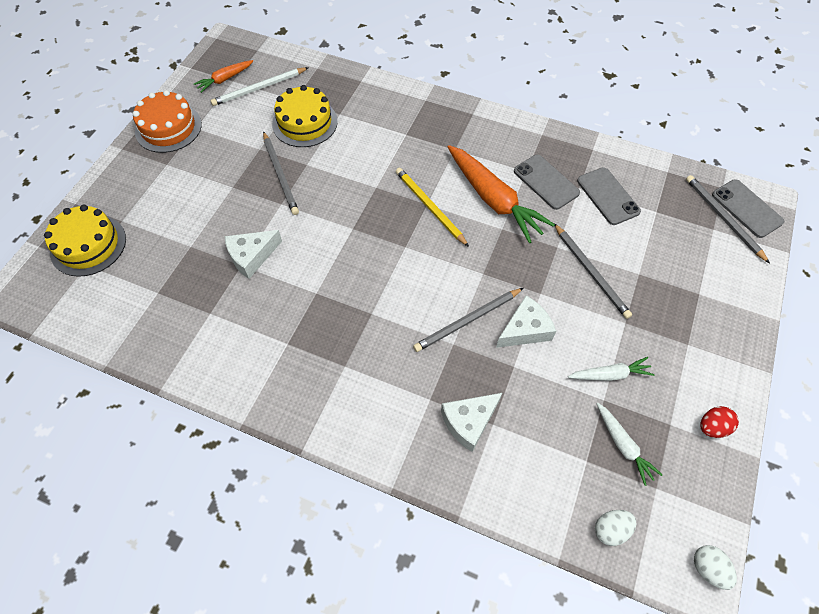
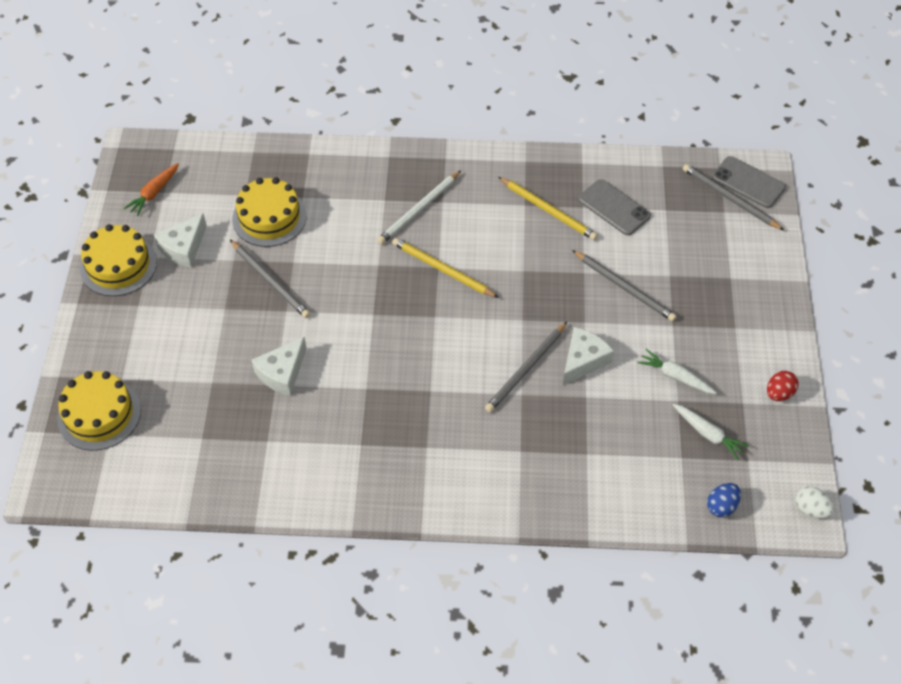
camera: 20 degrees left, 5 degrees down
orange cake [133,90,202,153] -> yellow cake [80,224,157,296]
white pencil [211,67,309,106] -> white pencil moved to [377,171,461,244]
white cheese [441,393,502,452] -> white cheese moved to [154,213,207,268]
orange carrot [448,145,555,243] -> none
grey phone [514,155,580,210] -> yellow pencil [498,177,598,240]
white carrot [568,357,654,381] -> white carrot turned 120 degrees counterclockwise [637,349,717,394]
white egg [595,510,636,546] -> blue egg [707,483,741,517]

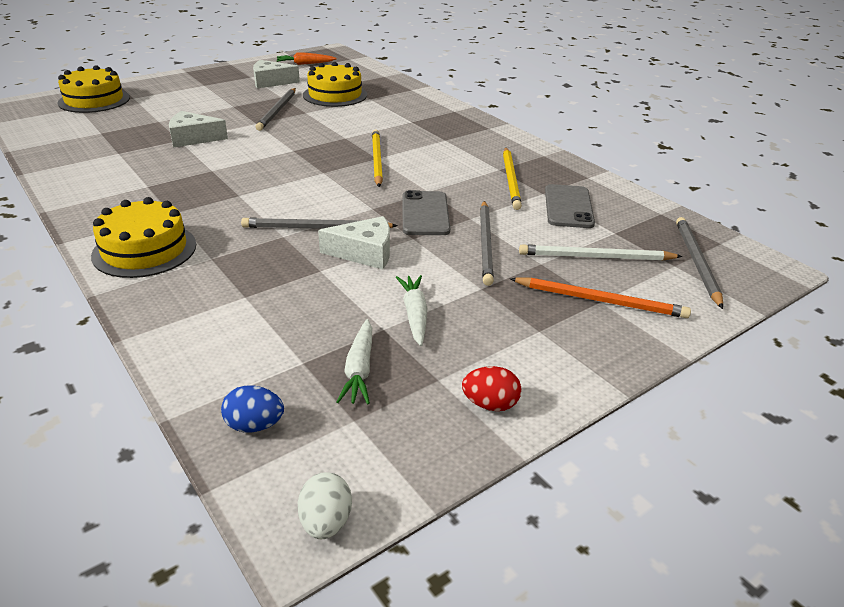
camera: 50 degrees right, 20 degrees down
yellow cake [80,224,157,296] -> yellow cake moved to [91,197,196,278]
white pencil [377,171,461,244] -> white pencil moved to [519,244,682,261]
grey phone [712,156,786,208] -> grey phone moved to [402,190,450,235]
none -> orange pencil [510,277,691,318]

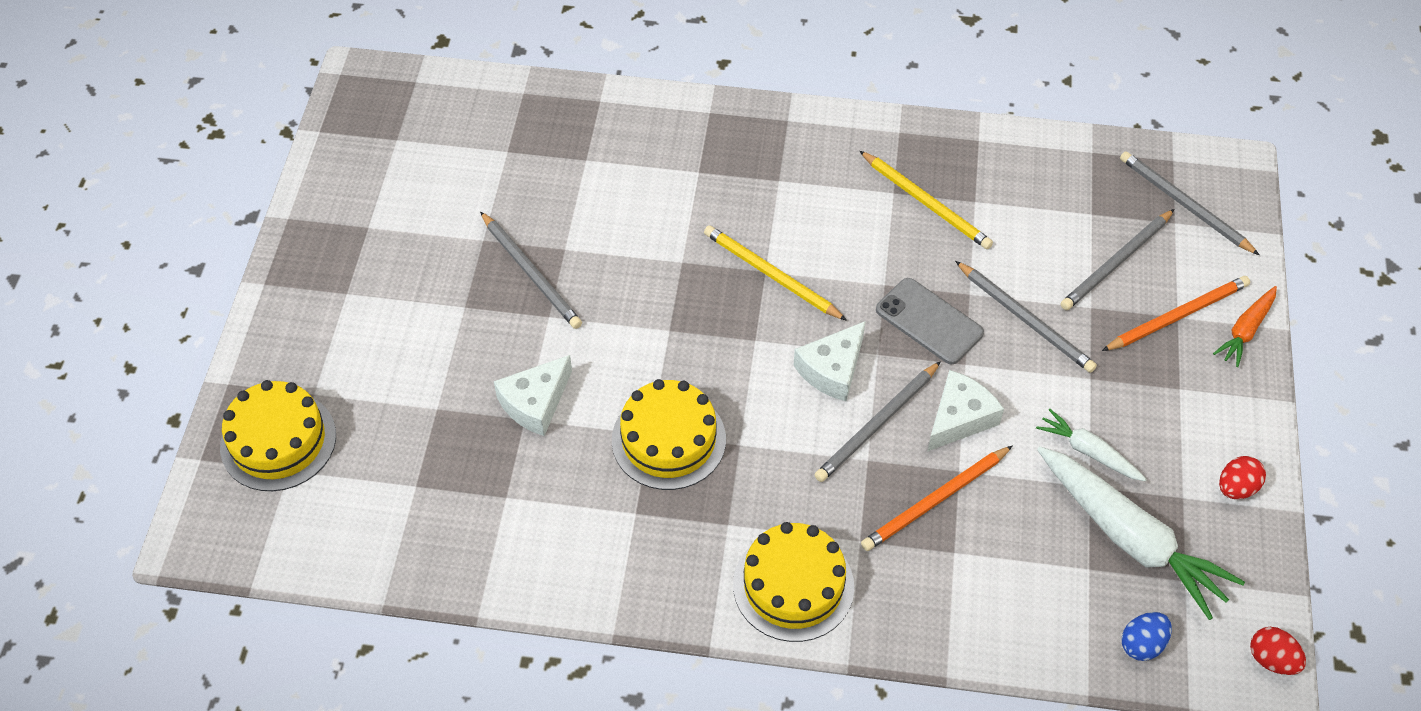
camera: 45 degrees left, 20 degrees up
white cheese [253,60,300,88] -> white cheese moved to [793,321,866,402]
orange carrot [277,53,337,65] -> orange carrot moved to [1213,286,1277,367]
white egg [298,472,352,539] -> red egg [1250,627,1306,675]
yellow cake [303,62,367,107] -> yellow cake moved to [612,379,726,490]
white carrot [336,319,372,404] -> white carrot [1037,446,1245,620], size x1.94
white pencil [519,244,682,261] -> grey pencil [1061,209,1174,310]
grey phone [545,184,595,228] -> none
none -> orange pencil [861,445,1013,551]

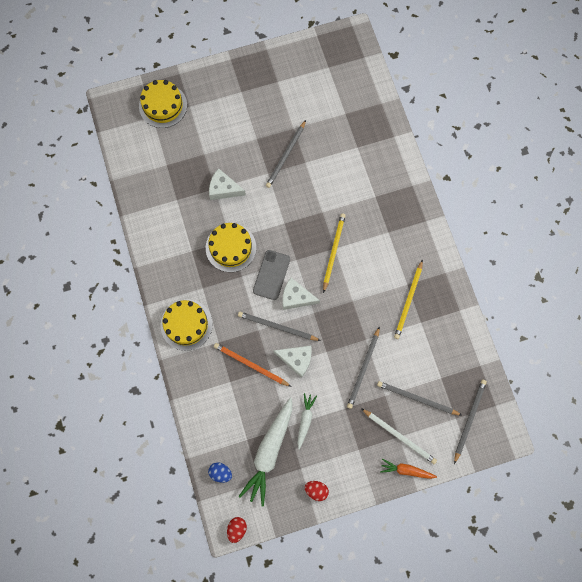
camera: 65 degrees right, 20 degrees up
grey phone [876,278,984,364] -> grey phone moved to [253,250,290,300]
orange pencil [1102,276,1250,351] -> white pencil [361,408,437,464]

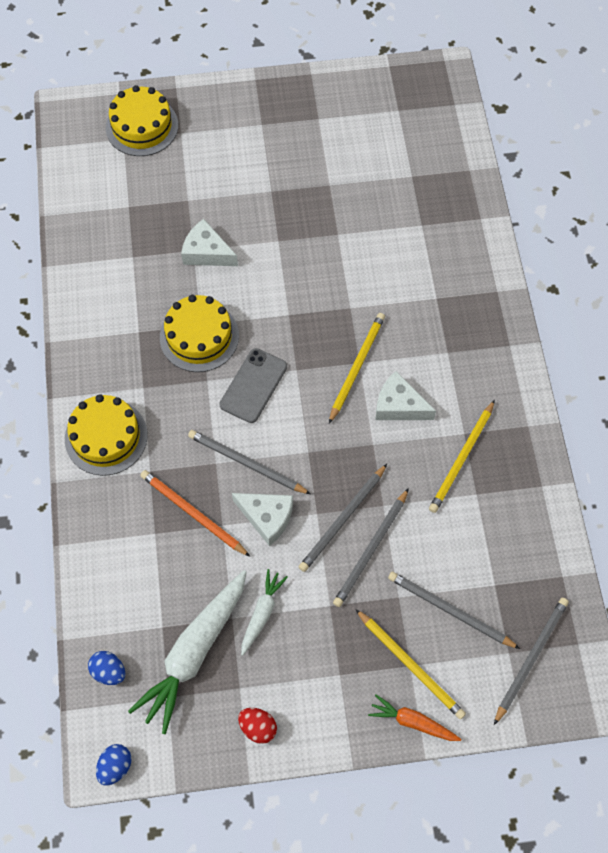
camera: 10 degrees right, 10 degrees down
red egg [227,517,247,543] -> blue egg [96,744,132,785]
grey pencil [266,120,306,188] -> grey pencil moved to [299,464,387,572]
white cheese [282,278,320,310] -> white cheese moved to [376,371,436,420]
white pencil [361,408,437,464] -> yellow pencil [355,609,466,719]

